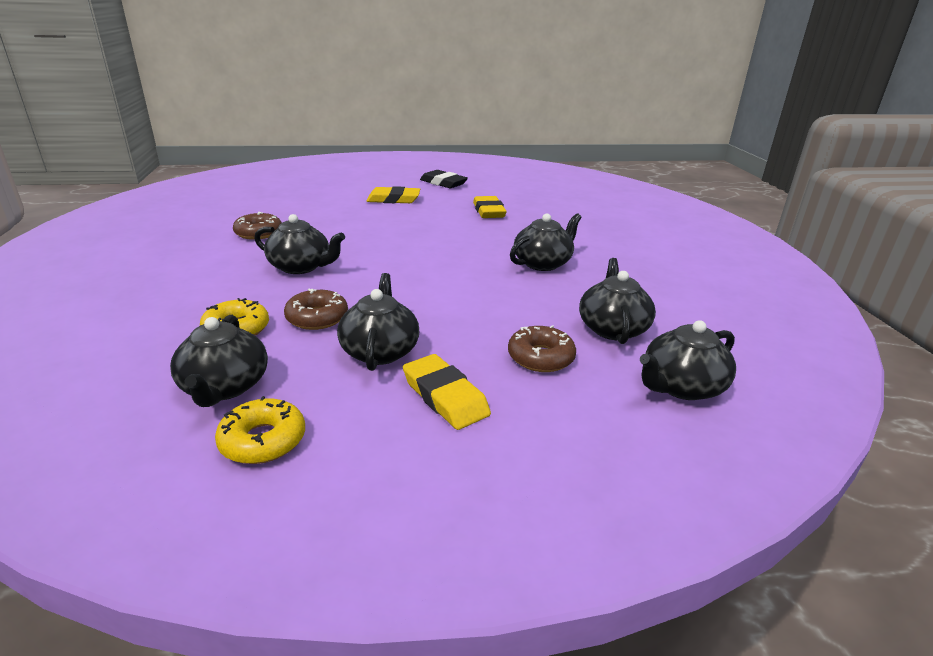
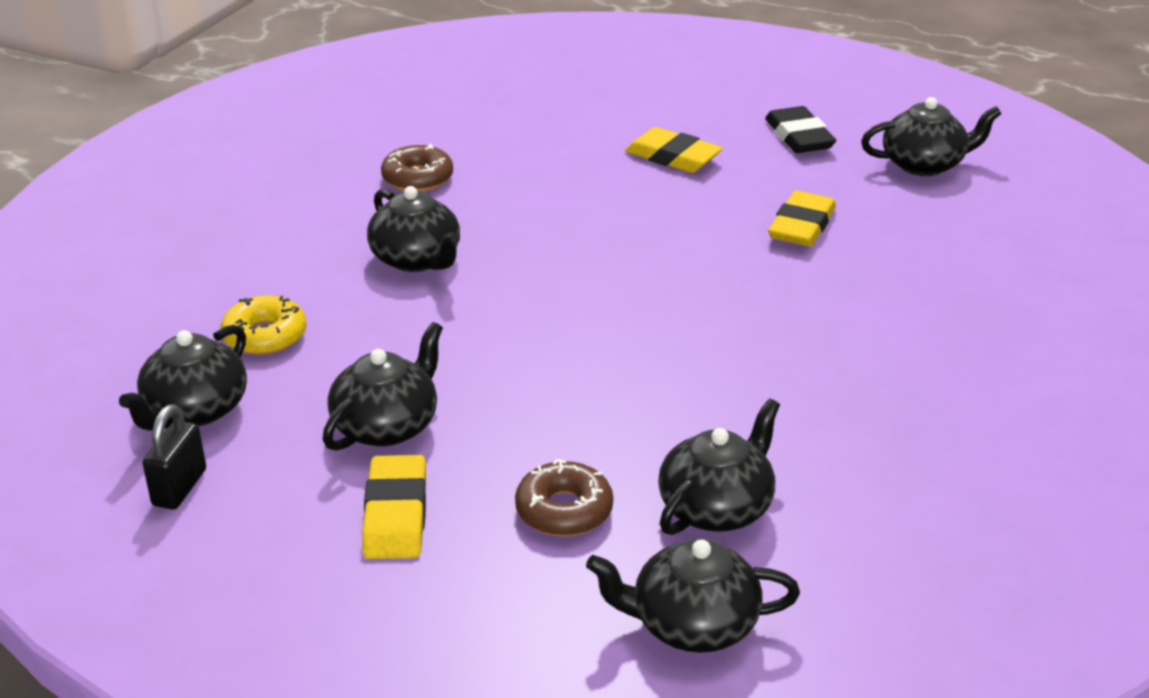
camera: 35 degrees right, 5 degrees up
yellow donut [215,396,305,464] -> black padlock [143,404,206,509]
brown donut [284,289,348,330] -> none
black teapot [510,213,582,271] -> black teapot moved to [861,97,1001,176]

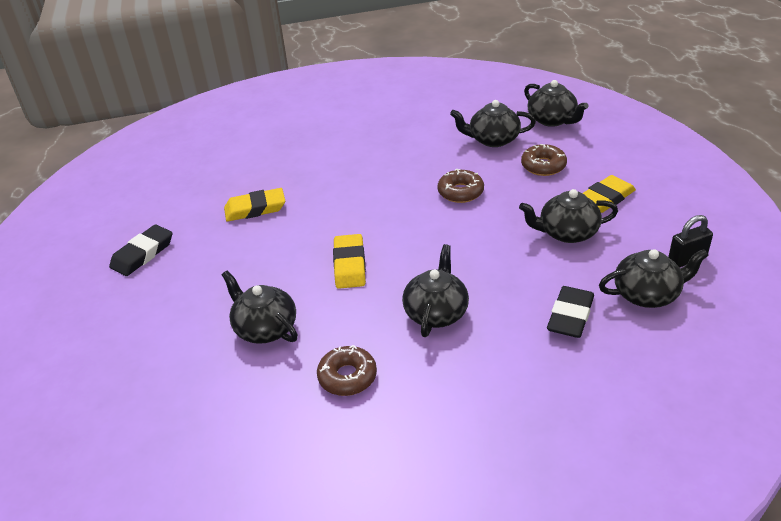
camera: 125 degrees left, 5 degrees up
yellow donut [221,295,307,355] -> black eraser [547,286,594,338]
yellow eraser [625,127,723,173] -> yellow eraser moved to [333,234,366,289]
black teapot [861,97,1001,176] -> black teapot moved to [222,271,298,344]
none -> brown donut [437,169,484,203]

